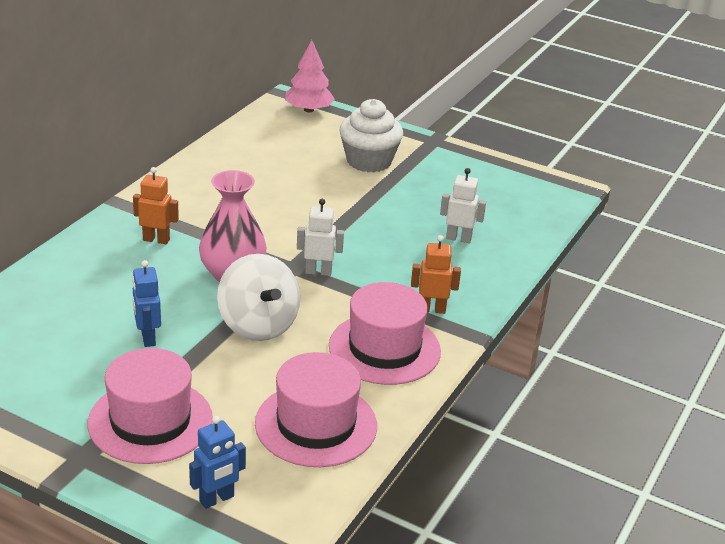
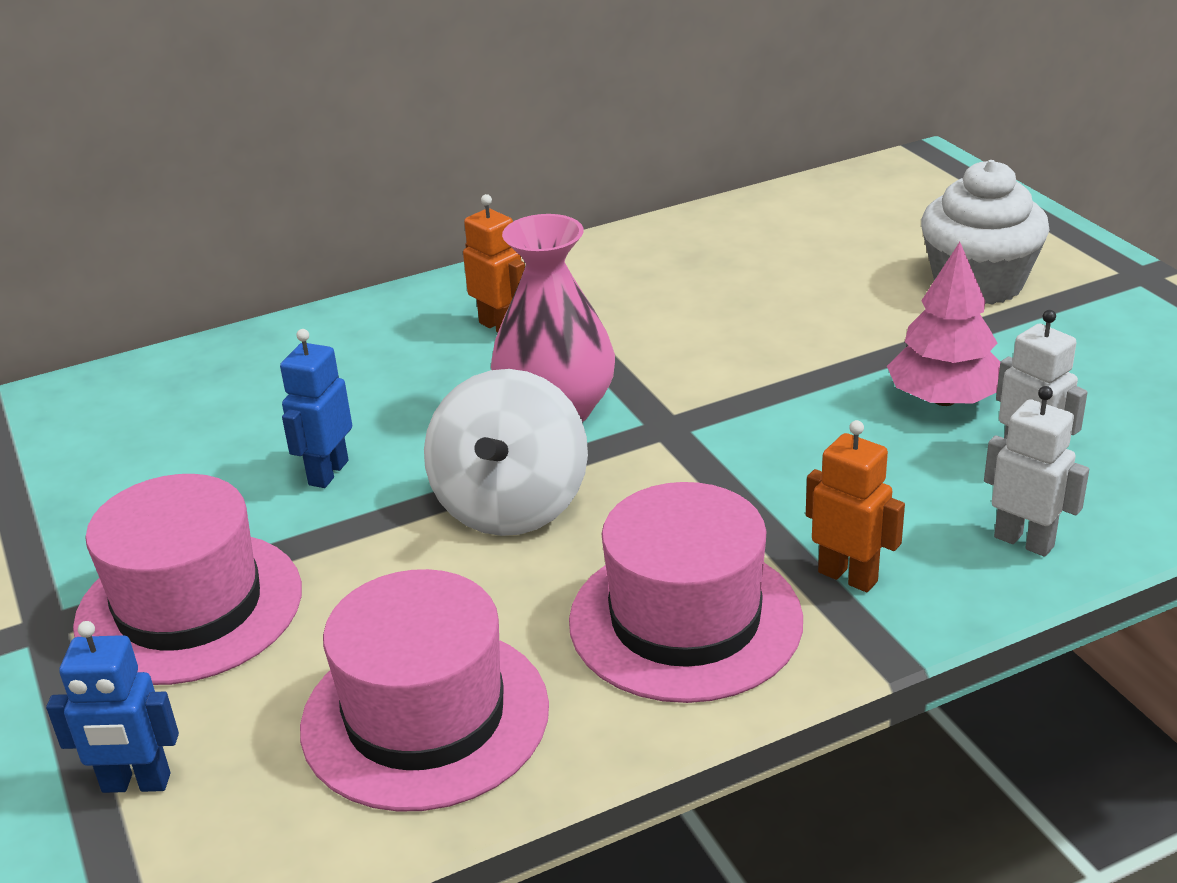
camera: 40 degrees right, 0 degrees up
pink tree [285,40,335,112] -> pink tree moved to [887,242,1000,406]
white robot [297,199,344,276] -> white robot moved to [984,386,1089,557]

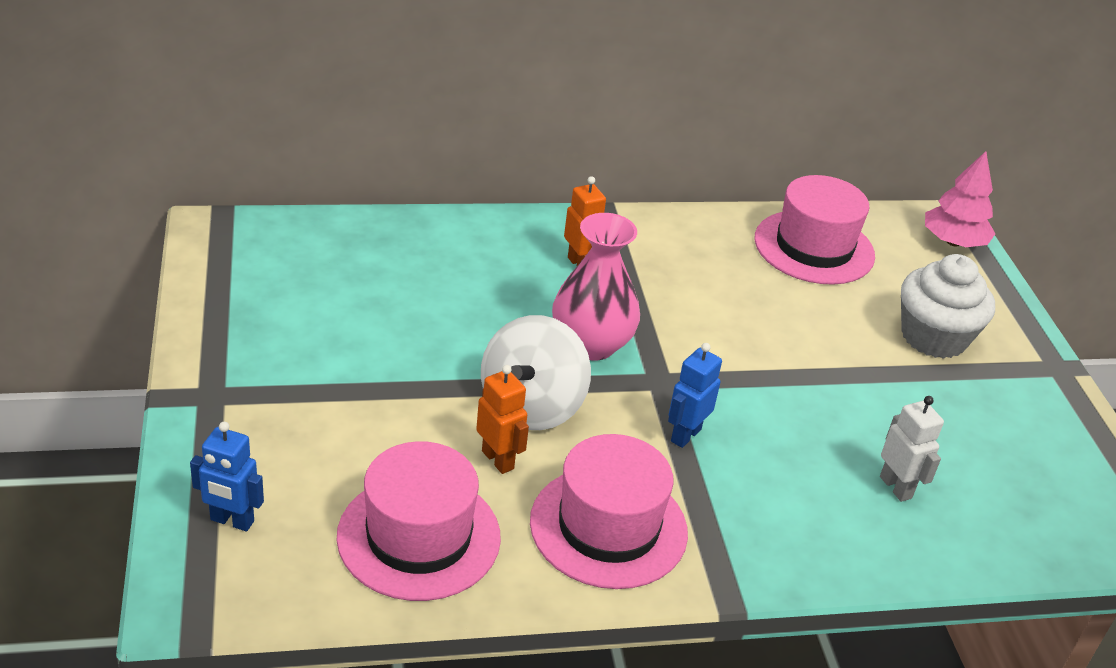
camera: 10 degrees right, 5 degrees up
pink hat [73,474,302,685] -> pink hat moved to [754,175,875,285]
blue robot [280,329,352,488] -> blue robot moved to [668,343,722,448]
orange robot [806,420,905,592] -> orange robot moved to [476,365,529,474]
pink tree [887,242,1000,406] -> pink tree moved to [925,151,996,247]
white robot [984,386,1089,557] -> none

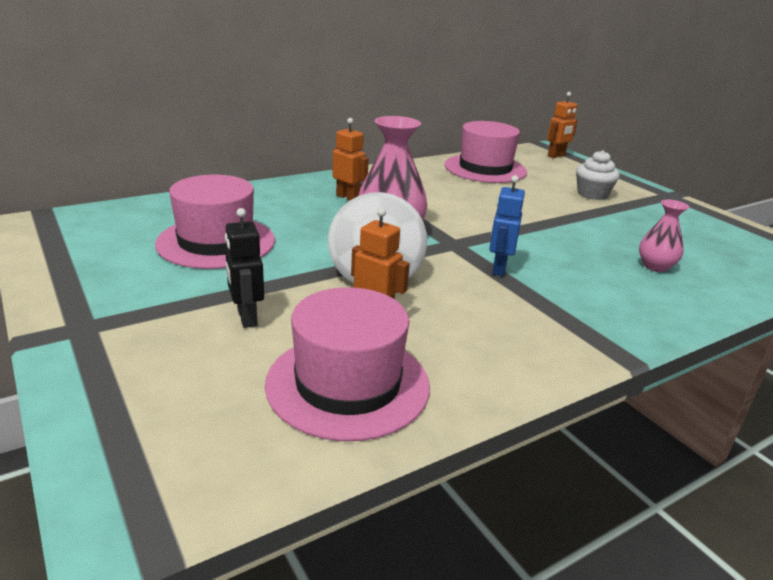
camera: 20 degrees left, 10 degrees down
blue robot [190,422,264,531] -> none
pink hat [530,434,688,589] -> pink hat moved to [155,175,275,269]
white robot [880,396,944,502] -> pink vase [639,199,689,272]
white cupcake [901,254,995,359] -> white cupcake [576,150,620,200], size x0.66
pink tree [925,151,996,247] -> orange robot [547,92,577,158]
none -> black robot [225,208,264,328]

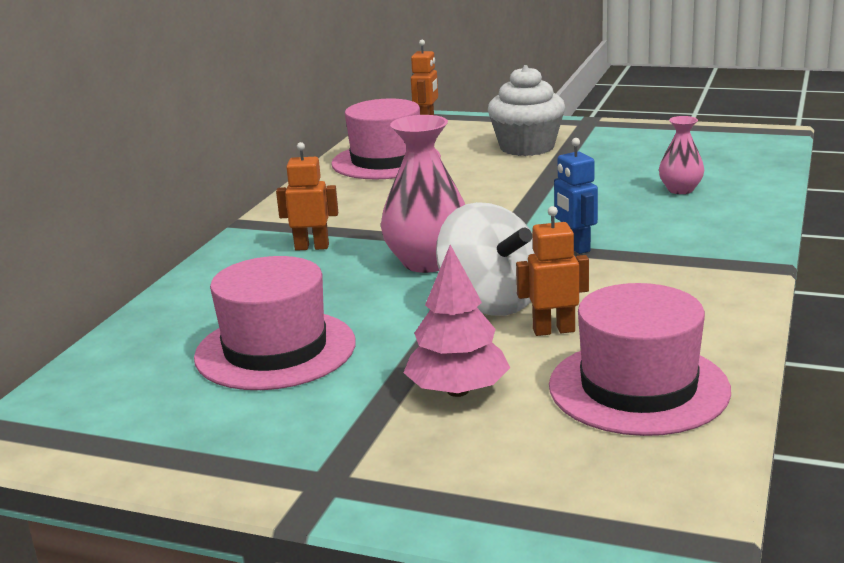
camera: 35 degrees left, 5 degrees down
black robot [225,208,264,328] -> pink tree [404,245,510,397]
white cupcake [576,150,620,200] -> white cupcake [488,65,565,156], size x1.51

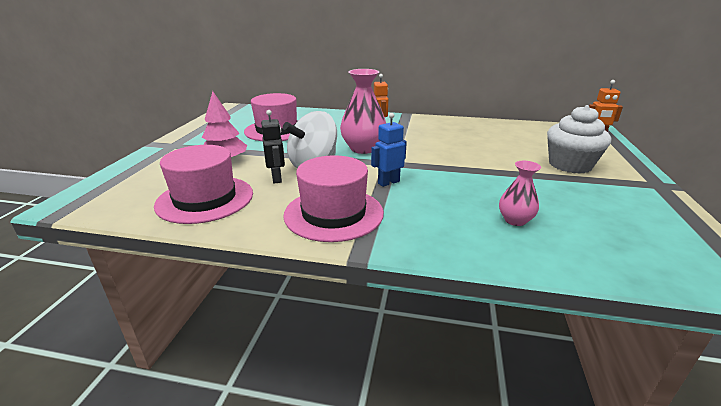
camera: 80 degrees right, 5 degrees up
pink hat [331,99,441,179] -> pink hat moved to [283,155,384,242]
orange robot [516,206,589,336] -> black robot [261,110,285,184]

